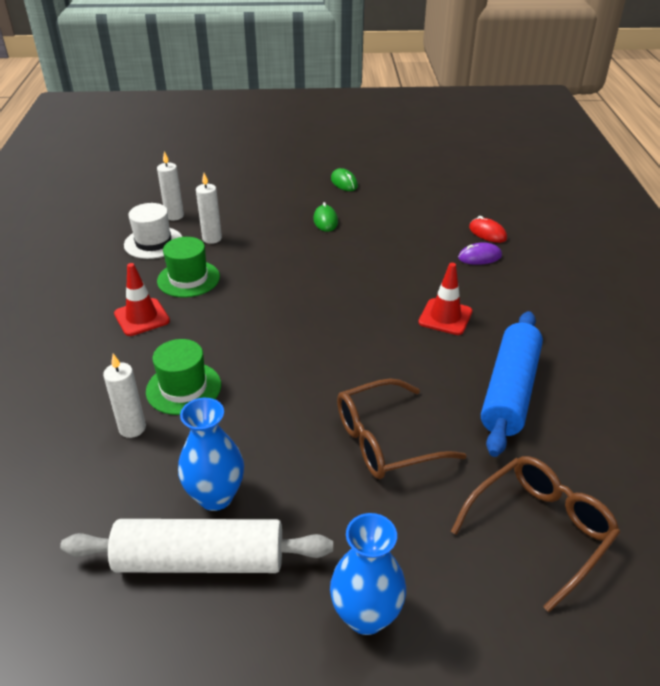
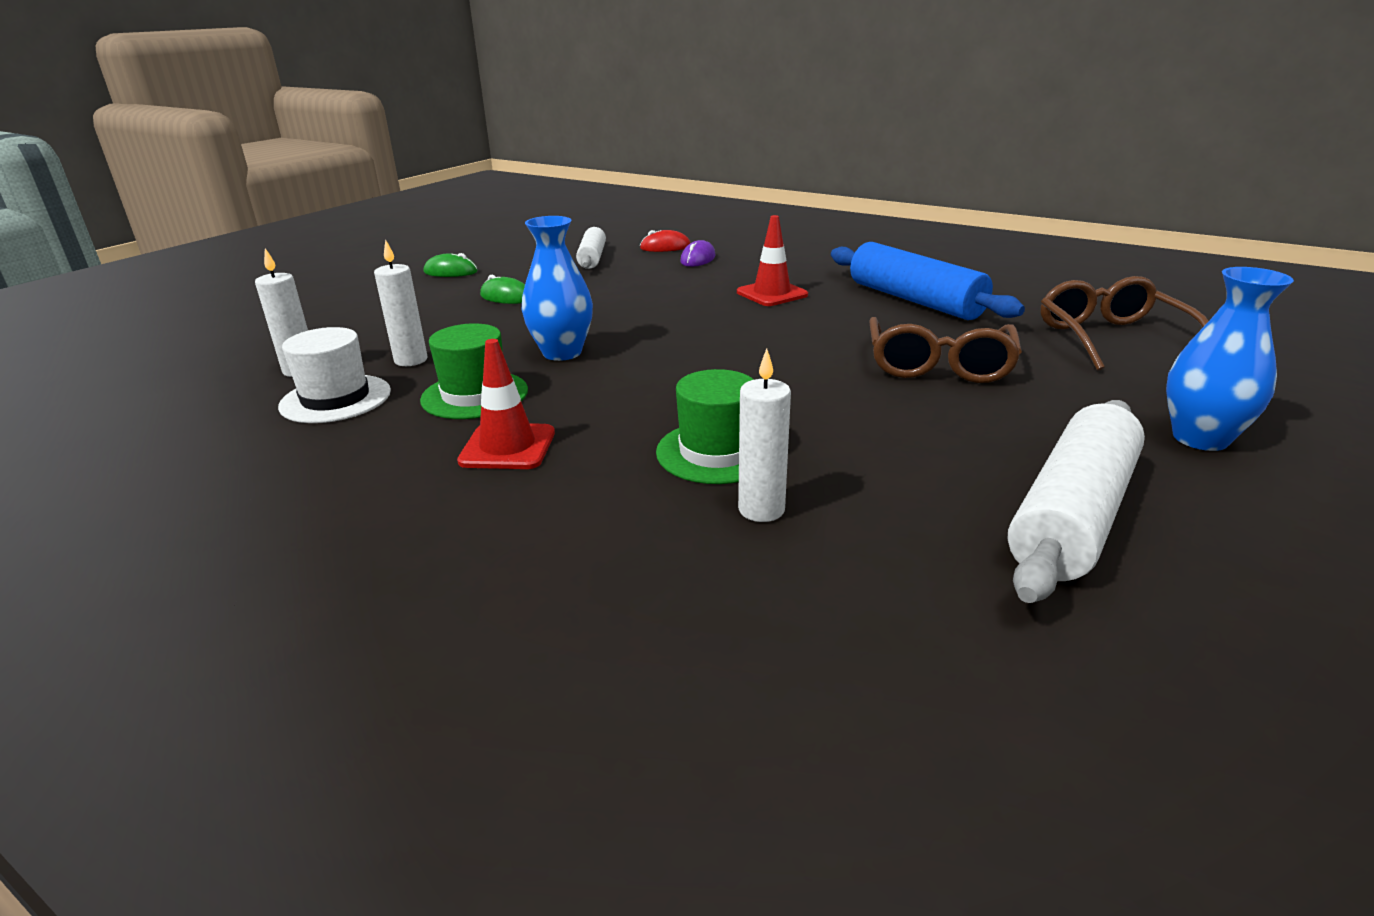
camera: 55 degrees left, 10 degrees down
blue vase [178,398,244,511] -> blue vase moved to [522,216,593,361]
none -> white rolling pin [576,227,606,269]

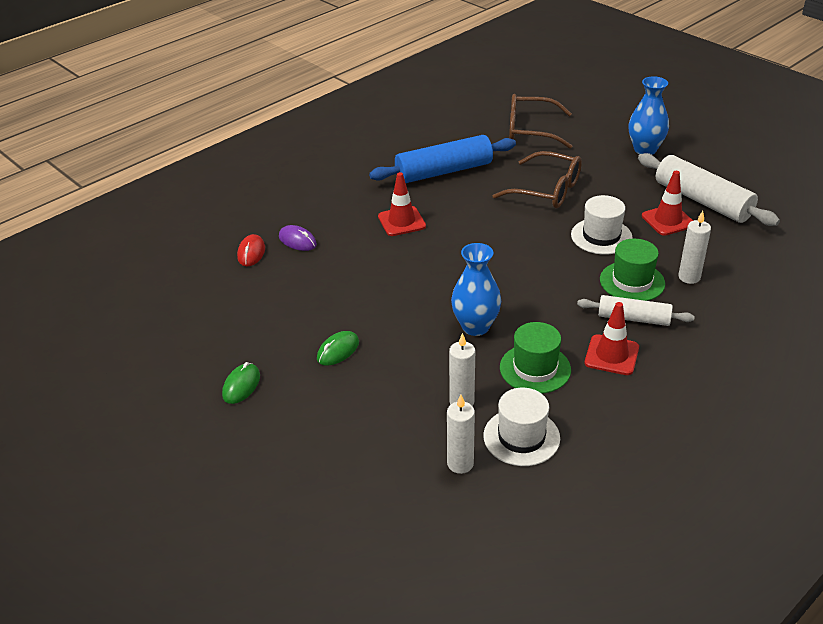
camera: 75 degrees left, 10 degrees up
white rolling pin [576,227,606,269] -> white rolling pin moved to [577,295,695,326]
none -> white hat [571,195,633,255]
none -> red traffic cone [642,171,693,236]

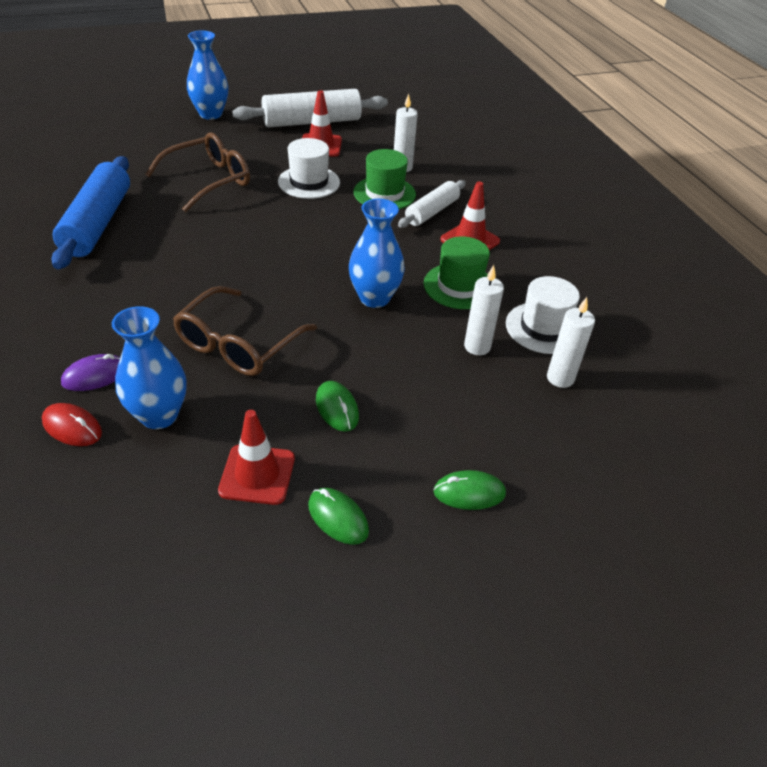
camera: 70 degrees left, 5 degrees up
red traffic cone [378,172,426,236] -> red traffic cone moved to [218,410,295,505]
brown glasses [509,94,572,149] -> brown glasses moved to [173,286,317,376]
none -> blue vase [112,306,187,429]
none -> green mouse [433,470,506,510]

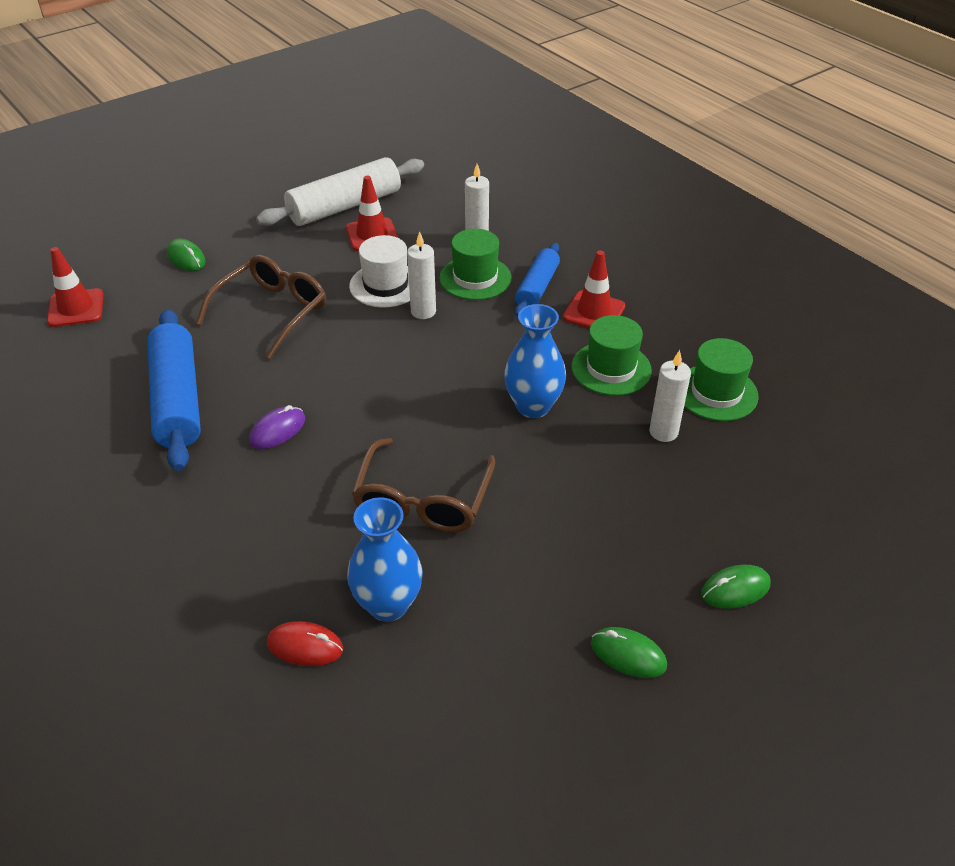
camera: 15 degrees left, 0 degrees up
purple mouse [61,354,120,391] -> purple mouse moved to [249,405,305,449]
blue vase [187,31,228,119] -> none
red traffic cone [218,410,295,505] -> red traffic cone moved to [47,247,104,327]
green mouse [316,381,359,432] -> green mouse moved to [167,238,206,271]
white rolling pin [398,180,466,228] -> blue rolling pin [515,243,560,317]
white hat [506,276,580,354] -> green hat [684,338,759,421]
white candle [547,297,595,388] -> white candle moved to [407,231,436,319]

